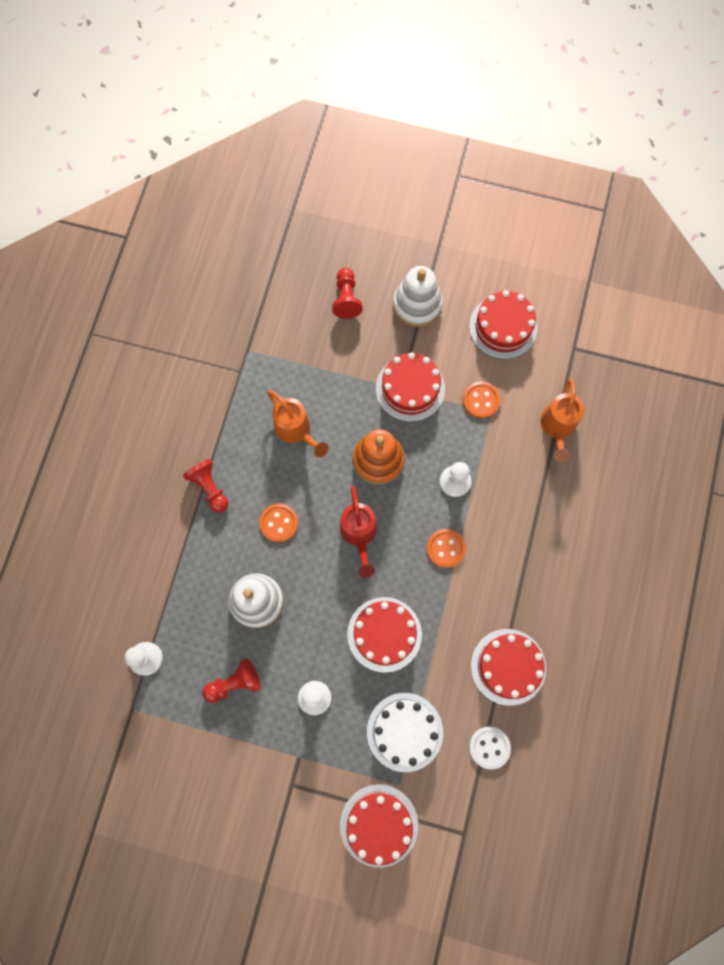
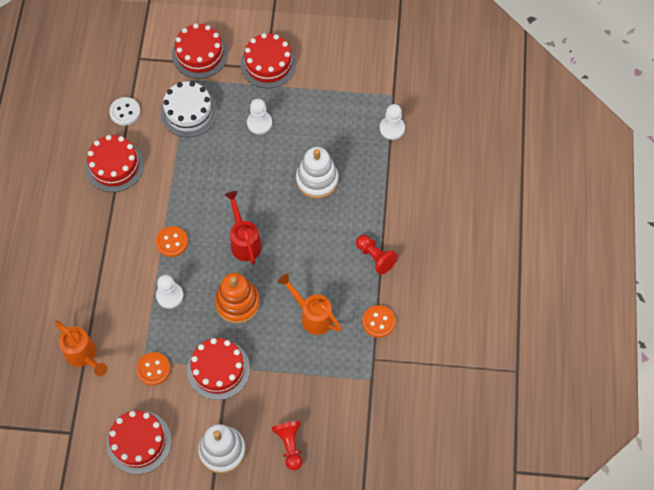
camera: 170 degrees right, 10 degrees down
red pawn [203,658,260,703] -> none
orange button [259,503,298,542] -> orange button moved to [362,305,395,338]
red cake [347,597,422,673] -> red cake moved to [240,33,297,88]
orange watering can [541,379,584,462] -> orange watering can turned 135 degrees clockwise [55,321,107,376]

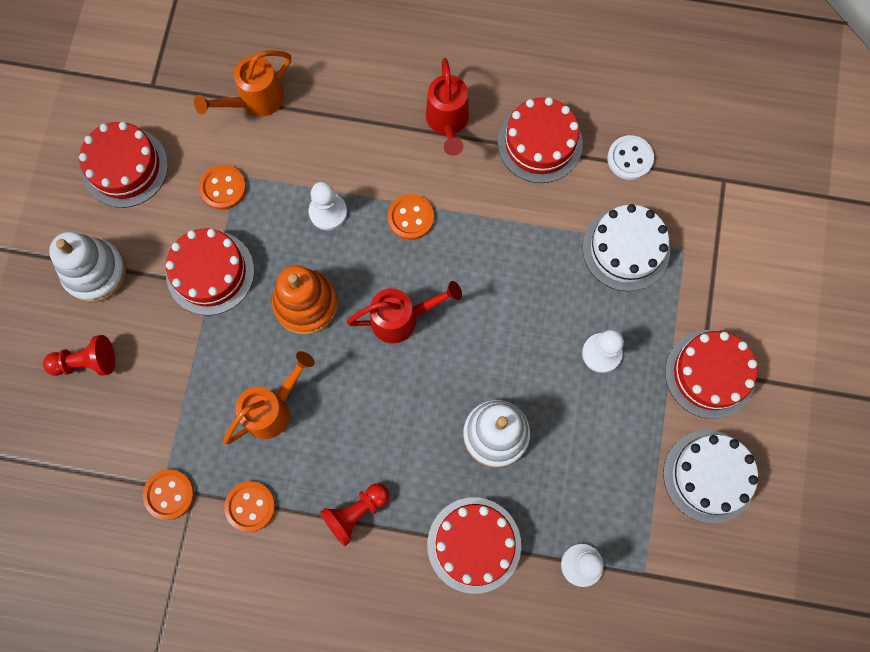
camera: 95 degrees right, 10 degrees up
red cake [172,23,228,79] -> red cake moved to [427,497,521,594]
none -> orange button [143,469,194,520]
none -> red watering can [426,58,469,156]
none -> white cake [663,430,758,524]

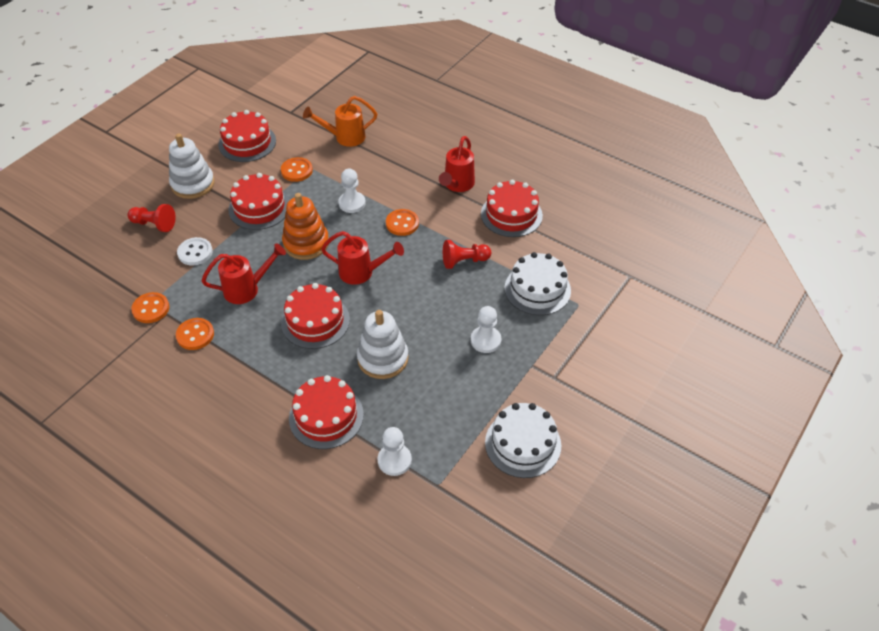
camera: 25 degrees right, 25 degrees down
orange watering can [223,351,315,444] -> red watering can [202,244,286,304]
red pawn [320,483,389,546] -> red pawn moved to [443,240,491,269]
white button [607,135,654,180] -> white button moved to [177,237,213,266]
red cake [665,330,758,419] -> red cake moved to [281,283,350,349]

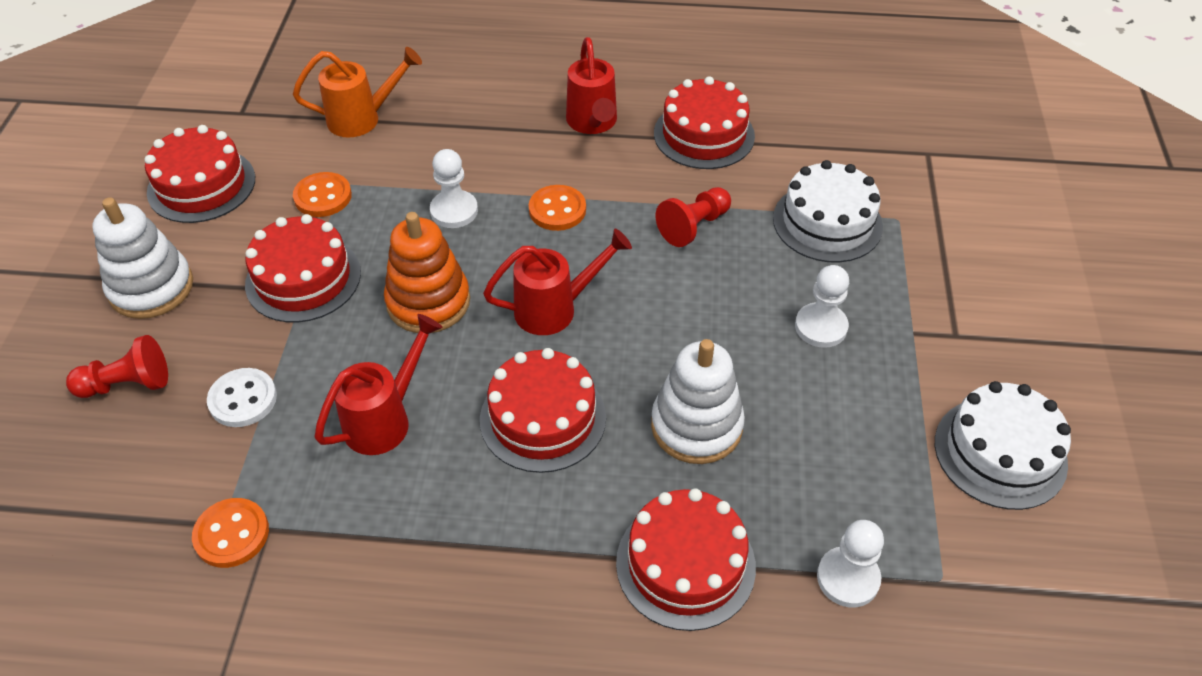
camera: 30 degrees left, 0 degrees up
orange button [176,318,214,350] -> none
orange watering can [303,96,377,147] -> orange watering can turned 150 degrees counterclockwise [293,47,422,137]

